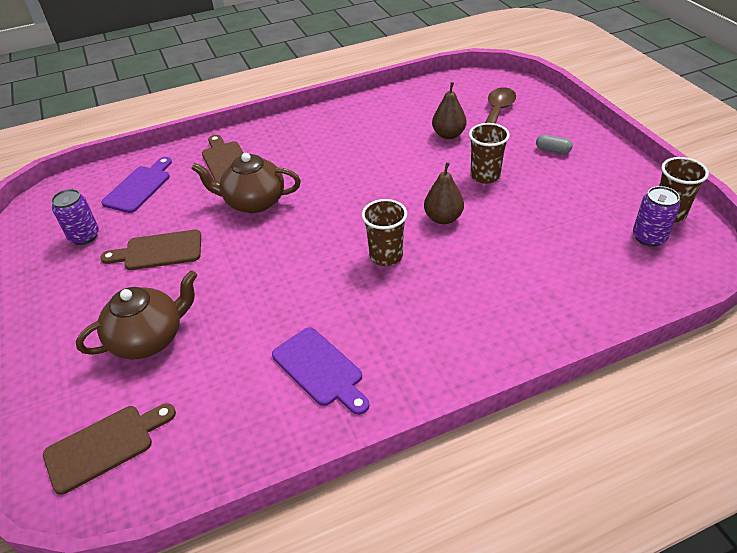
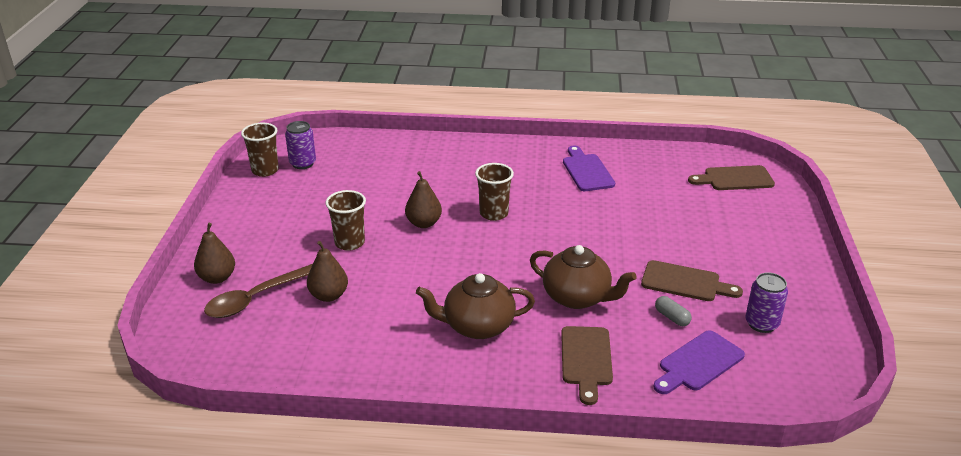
camera: 155 degrees left, 10 degrees down
brown teapot [76,270,197,359] -> brown teapot moved to [416,273,535,339]
grey capsule [536,134,573,154] -> grey capsule moved to [655,296,692,326]
none -> brown pear [194,223,235,284]

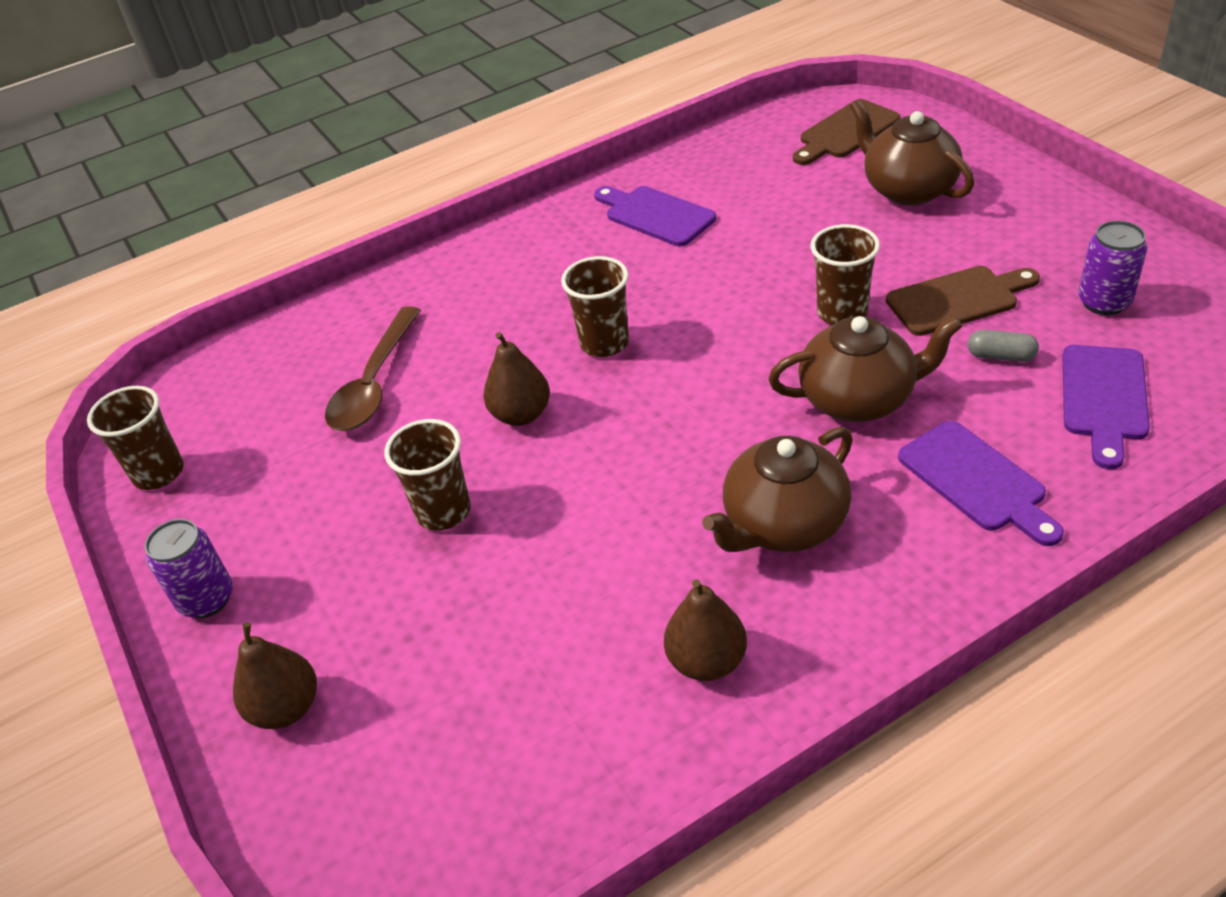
camera: 30 degrees left, 10 degrees up
brown spoon [204,264,313,318] -> brown spoon moved to [325,306,421,431]
purple can [285,121,316,169] -> purple can moved to [145,519,233,618]
brown pear [307,241,348,302] -> brown pear moved to [664,579,747,681]
brown cutting board [561,326,613,405] -> purple cutting board [898,421,1064,546]
none -> brown cup [811,224,880,325]
none -> brown teapot [850,100,974,205]

